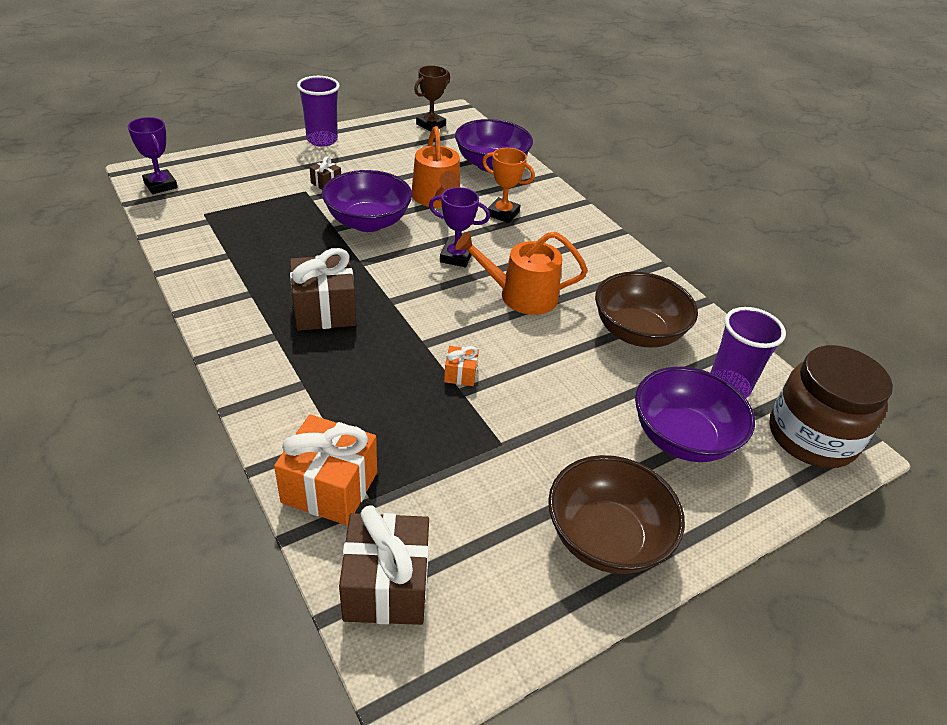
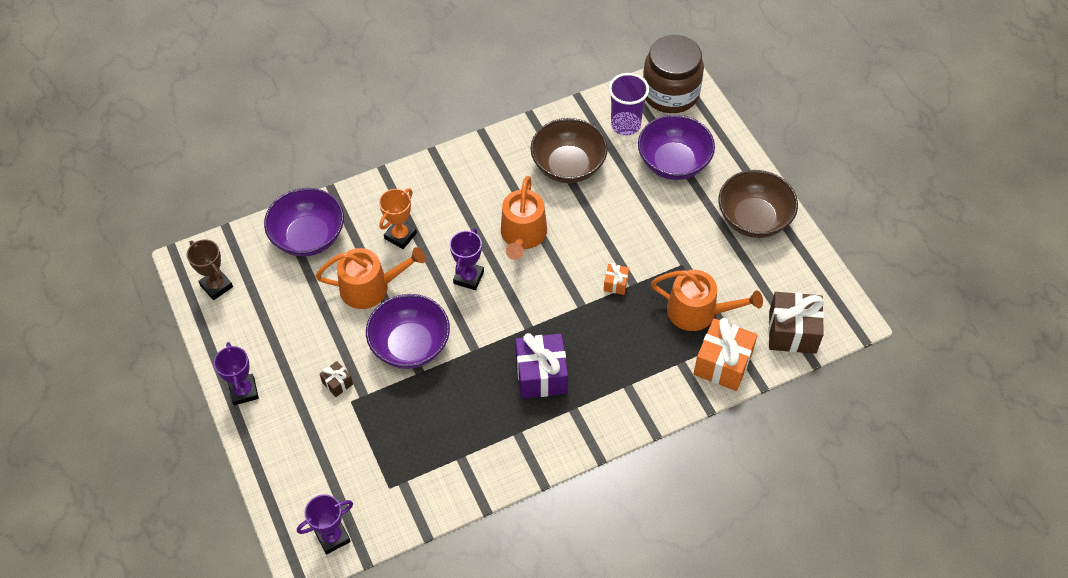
camera: 80 degrees left, 15 degrees up
brown gift [290,248,356,331] -> purple gift [515,333,568,399]
purple cup [297,76,340,147] -> purple trophy [214,342,259,405]
none -> orange watering can [651,270,763,331]

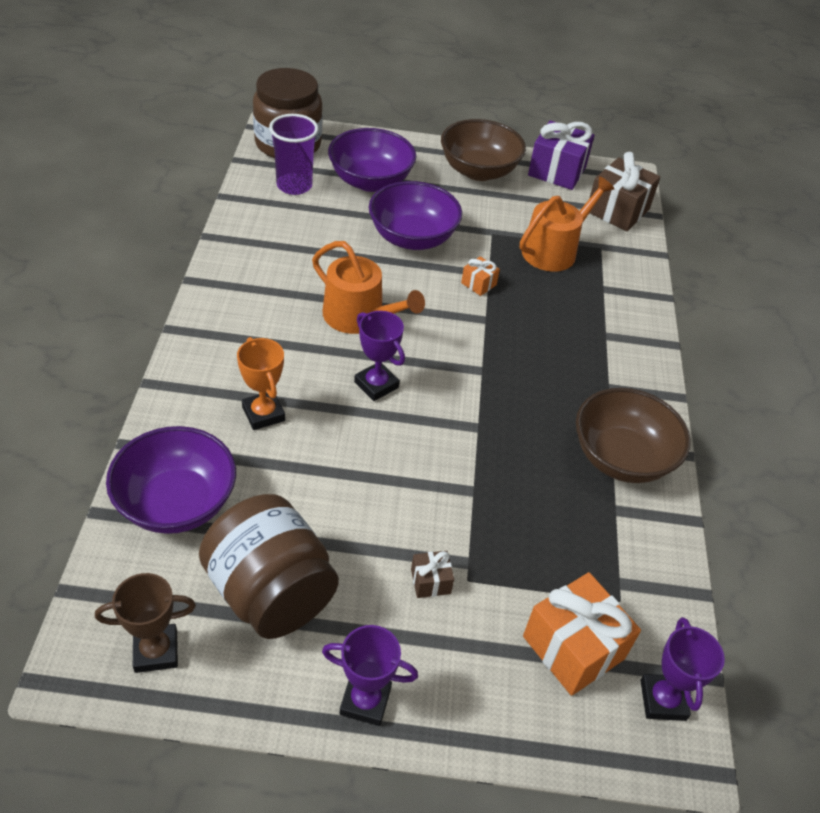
camera: 65 degrees left, 10 degrees down
orange watering can [315,247,426,309] -> none
purple bowl [366,294,450,369] -> purple bowl moved to [369,181,462,250]
purple gift [515,333,568,399] -> purple gift moved to [528,121,595,190]
brown bowl [531,118,608,183] -> brown bowl moved to [576,388,691,483]
orange gift [694,318,758,391] -> orange gift moved to [523,572,641,696]
none -> brown jar [199,494,339,639]

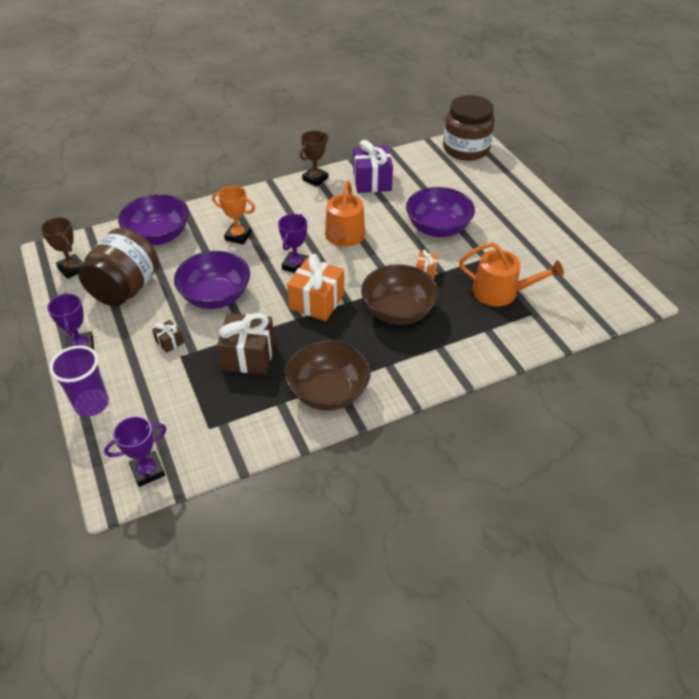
camera: 65 degrees right, 0 degrees up
orange trophy [237,337,285,430] -> orange trophy turned 75 degrees clockwise [212,186,255,244]
purple cup [269,114,318,195] -> purple cup moved to [49,345,109,417]
purple bowl [328,128,416,192] -> purple bowl moved to [174,251,250,309]
brown bowl [441,119,526,181] -> brown bowl moved to [361,264,439,325]
orange gift [523,572,641,696] -> orange gift moved to [287,254,344,321]
purple gift [528,121,595,190] -> purple gift moved to [353,140,393,193]
brown gift [589,152,660,231] -> brown gift moved to [217,313,275,374]
none -> brown trophy [300,130,328,187]

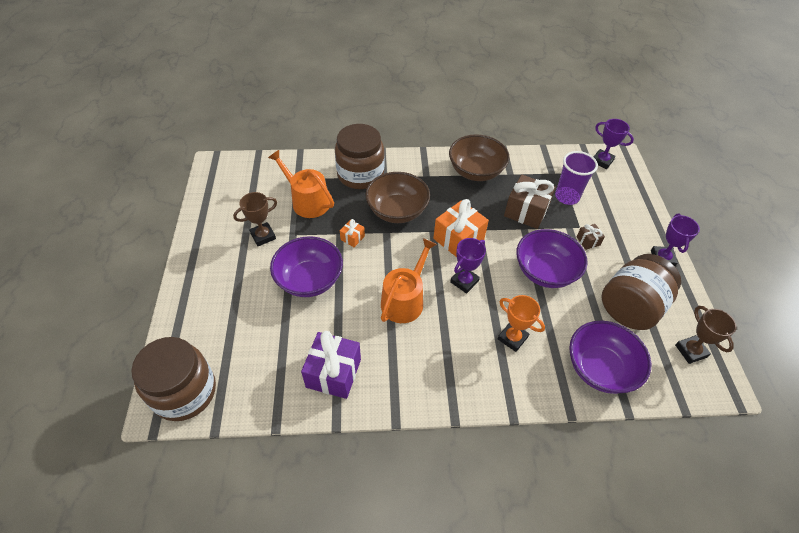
camera: 160 degrees left, 5 degrees up
purple cup [49,345,109,417] -> purple cup moved to [555,151,598,205]
purple trophy [104,416,167,487] -> purple trophy turned 45 degrees clockwise [594,119,634,169]
brown trophy [300,130,328,187] -> brown trophy moved to [233,192,277,246]
none -> brown jar [335,124,385,189]

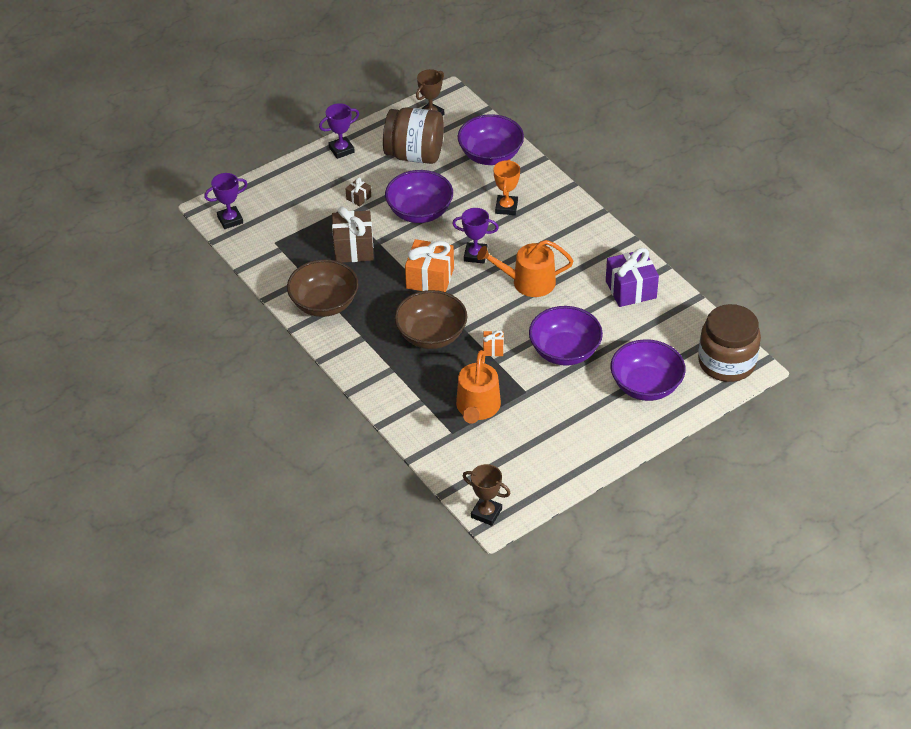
camera: 120 degrees left, 5 degrees down
brown trophy [233,192,277,246] -> brown trophy moved to [463,464,511,526]
brown jar [335,124,385,189] -> none
purple cup [555,151,598,205] -> none
purple trophy [594,119,634,169] -> purple trophy turned 60 degrees clockwise [204,173,247,229]
none -> purple bowl [610,339,686,401]

